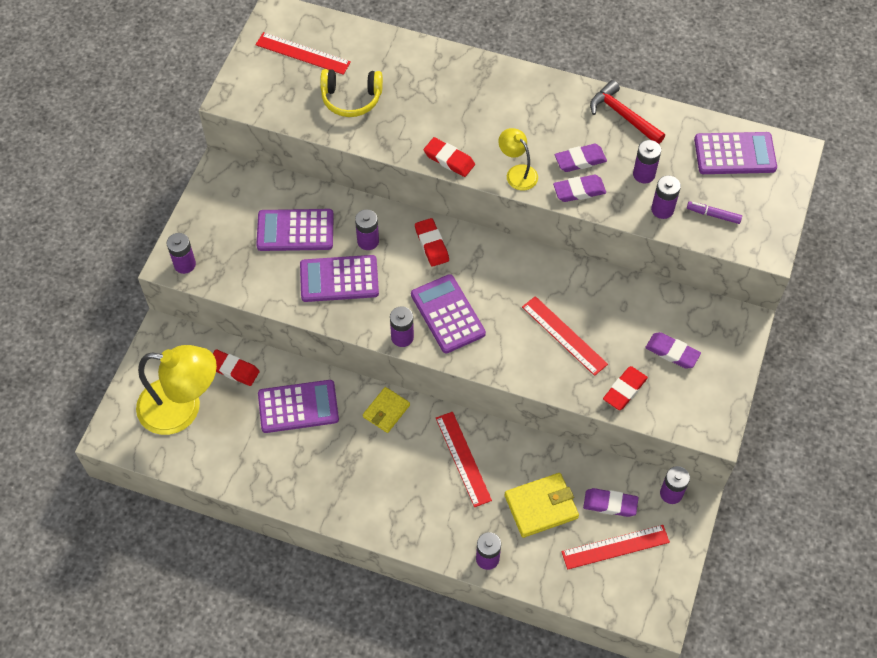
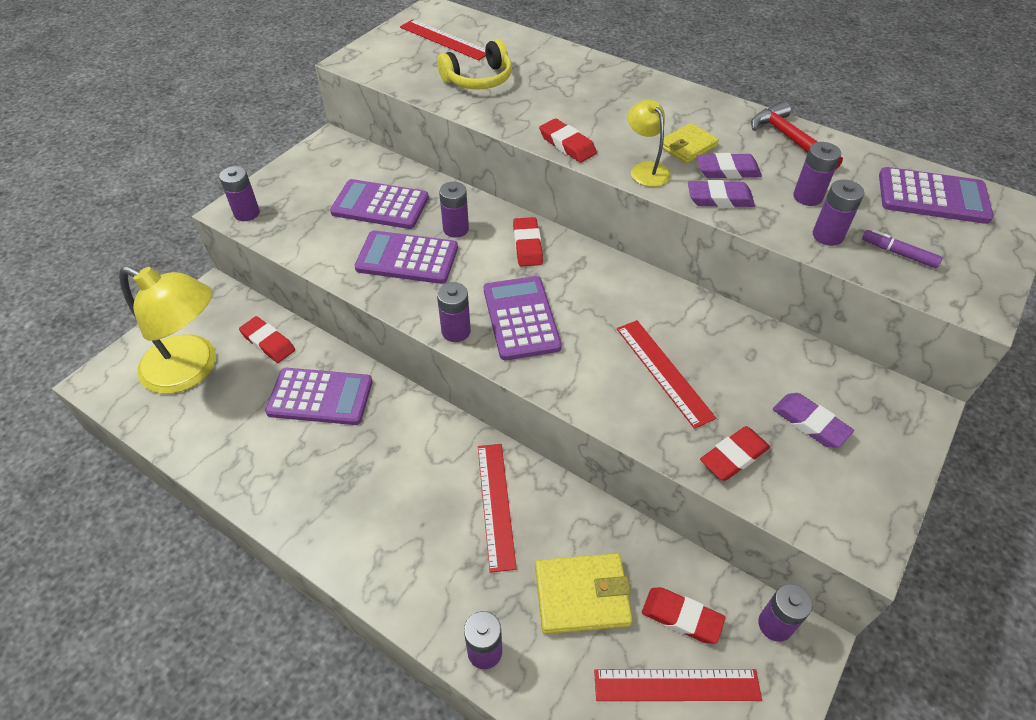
camera: 15 degrees right, 10 degrees down
yellow headphones [320,69,383,117] -> yellow headphones turned 45 degrees counterclockwise [437,39,512,90]
yellow wallet [363,387,410,433] -> yellow wallet moved to [659,123,719,163]
purple eraser [583,488,638,517] -> red eraser [642,587,725,644]

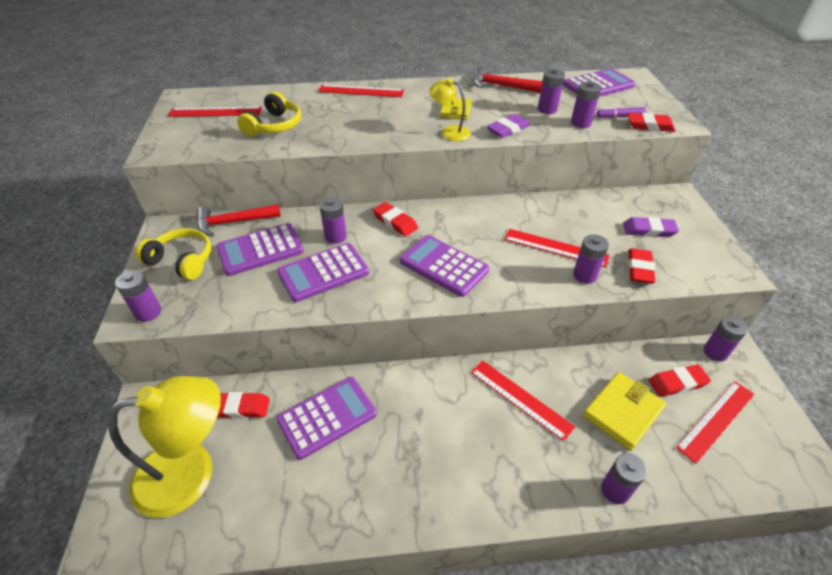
camera: 40 degrees left, 5 degrees down
purple battery [437,282,471,342] -> purple battery moved to [573,234,609,284]
red eraser [539,118,597,163] -> red eraser moved to [628,113,676,132]
purple eraser [696,153,762,179] -> none
none -> yellow headphones [135,228,211,280]
none -> red hammer [197,204,281,237]
none -> red ruler [318,84,404,97]

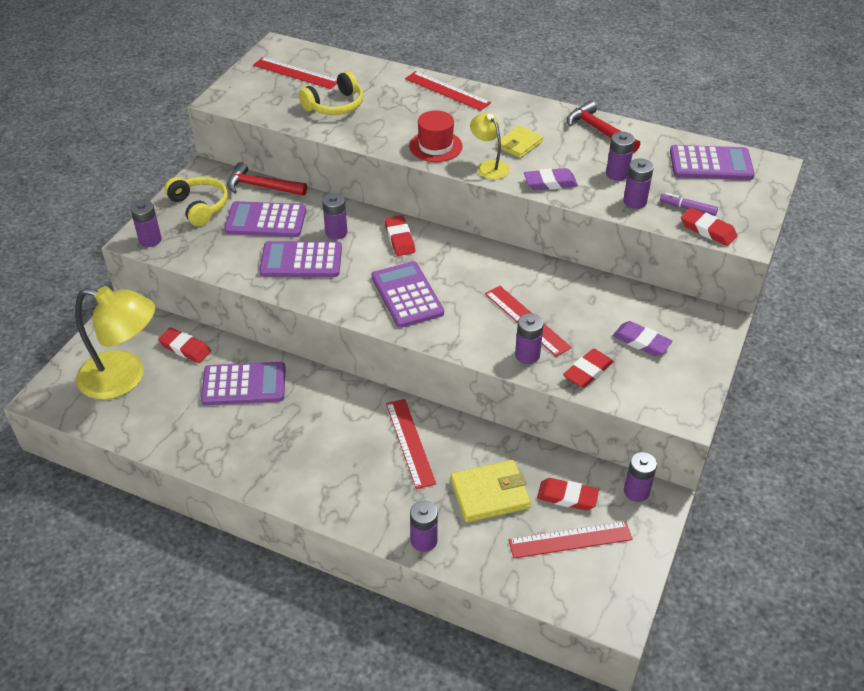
camera: 30 degrees right, 0 degrees up
none -> red hat [409,110,462,162]

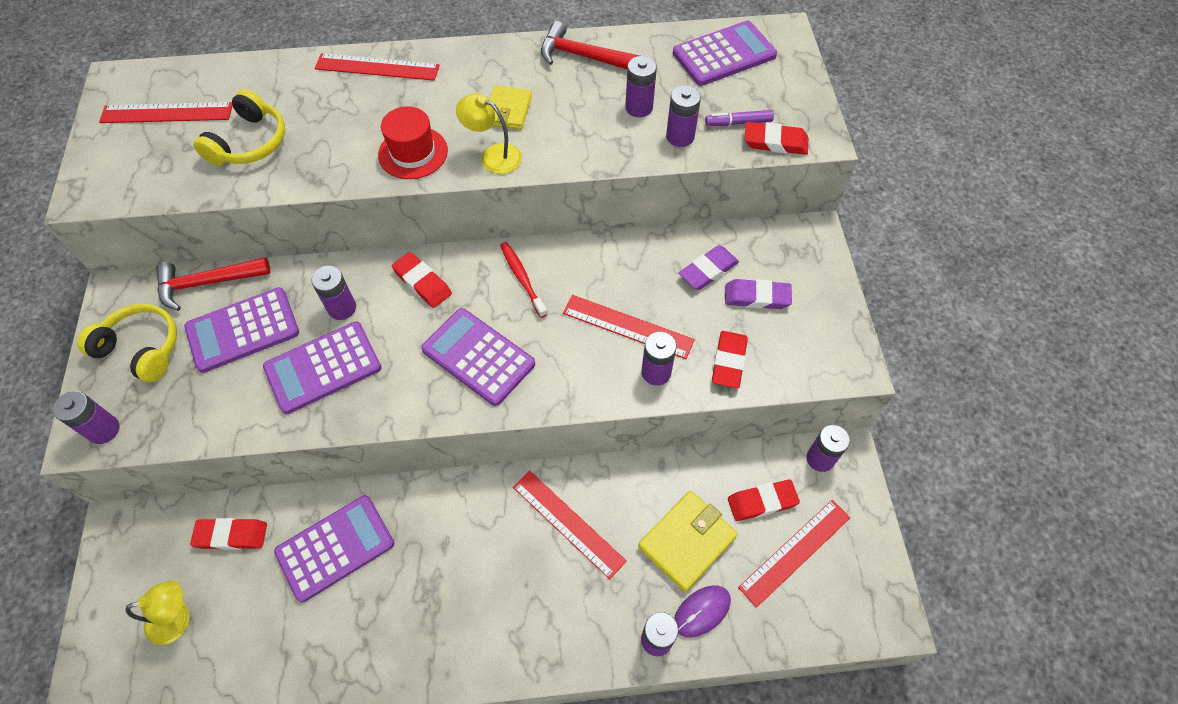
camera: 30 degrees left, 15 degrees up
yellow lamp [75,286,155,400] -> yellow lamp [125,581,190,645], size x0.50
purple eraser [524,168,578,190] -> purple eraser moved to [679,245,739,290]
none -> red toothbrush [500,242,547,318]
none -> purple mouse [674,585,731,637]

